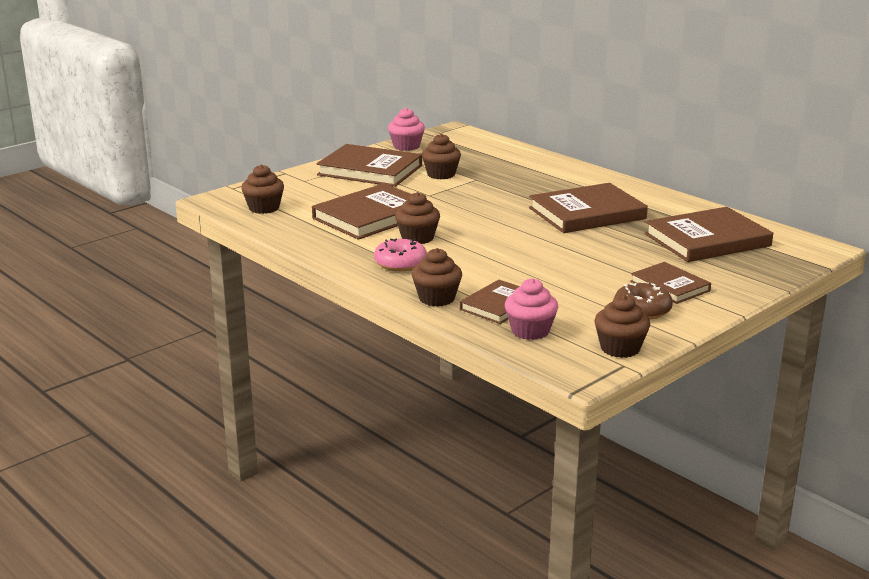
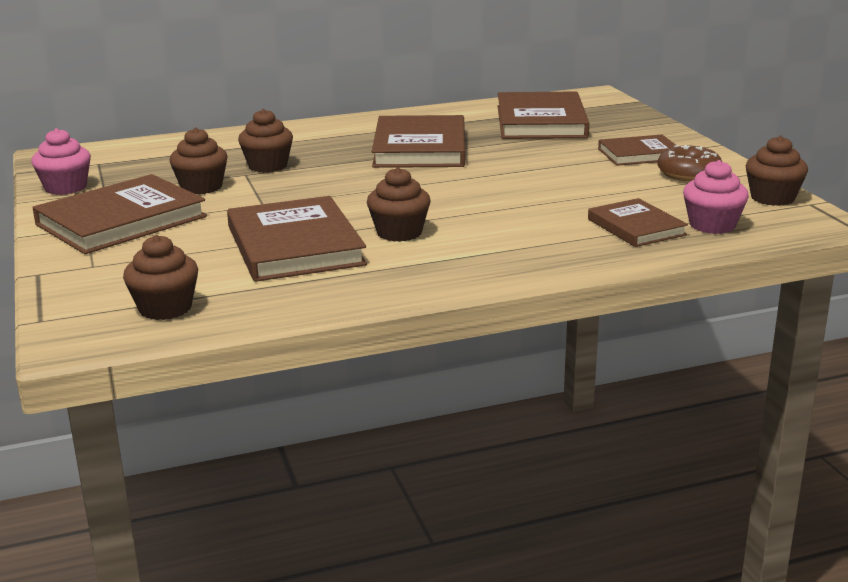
camera: 65 degrees left, 0 degrees up
pink donut [374,239,427,271] -> none
brown cupcake [412,248,462,307] -> brown cupcake moved to [238,109,293,173]

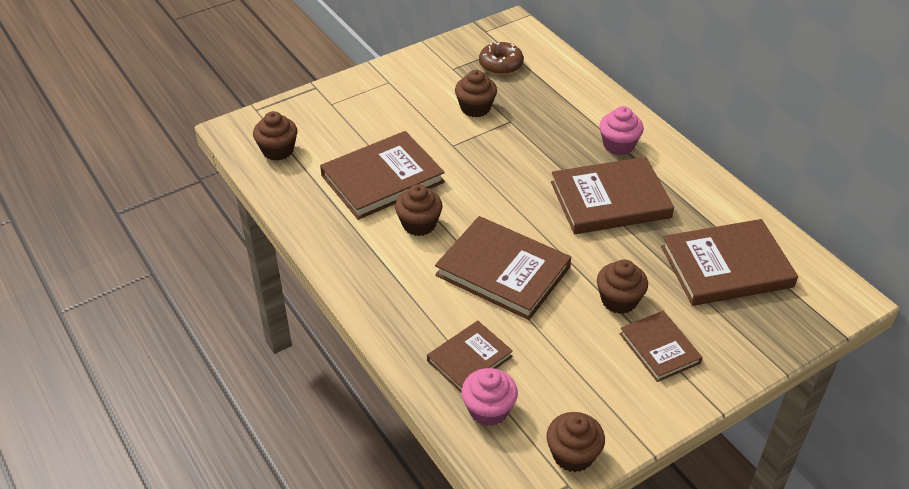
camera: 75 degrees right, 20 degrees up
pink cupcake [31,128,91,195] -> pink cupcake moved to [599,106,644,155]
brown book [32,174,207,254] -> brown book moved to [435,216,571,320]
brown cupcake [238,109,293,173] -> brown cupcake moved to [597,259,648,314]
brown donut [658,145,722,182] -> brown donut moved to [479,42,524,75]

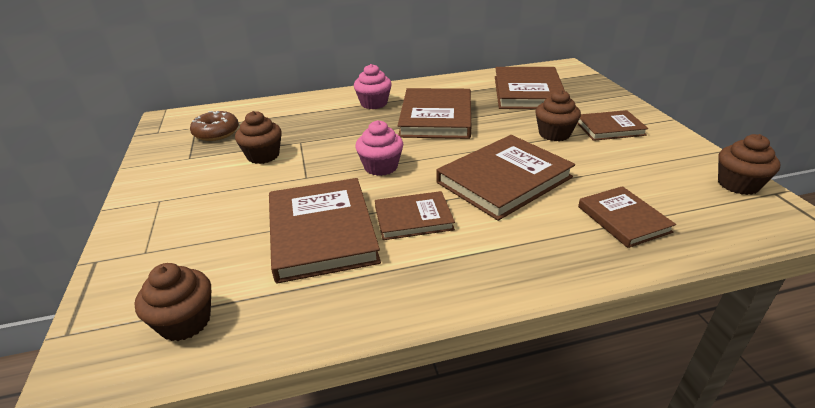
camera: 70 degrees left, 10 degrees down
brown cupcake [395,184,443,236] -> brown book [375,191,455,240]
pink cupcake [461,368,518,426] -> pink cupcake moved to [355,120,403,176]

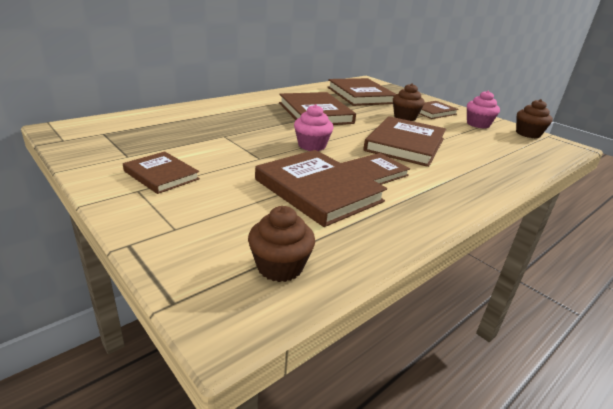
camera: 30 degrees left, 5 degrees down
brown donut [190,111,239,141] -> none
brown cupcake [235,111,282,164] -> none
pink cupcake [354,64,392,109] -> pink cupcake moved to [467,91,500,129]
brown book [578,186,676,248] -> brown book moved to [123,151,200,194]

